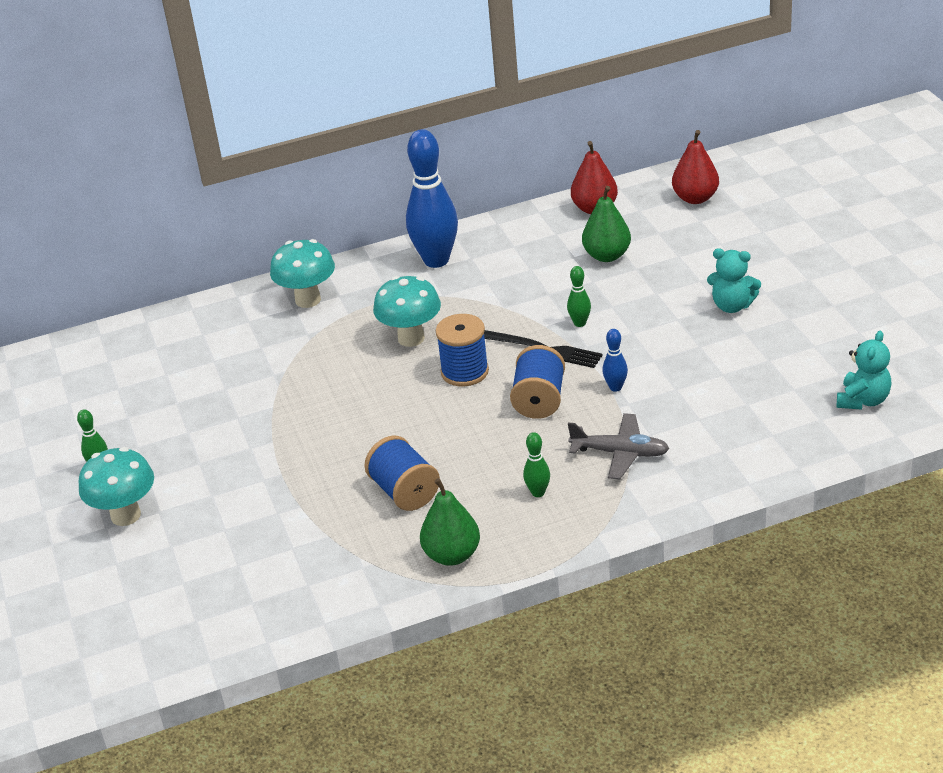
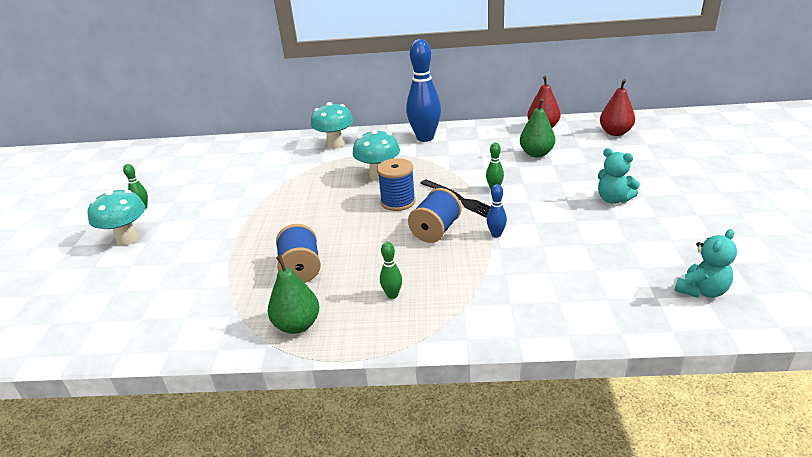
camera: 20 degrees right, 5 degrees down
grey plane [568,413,670,479] -> none

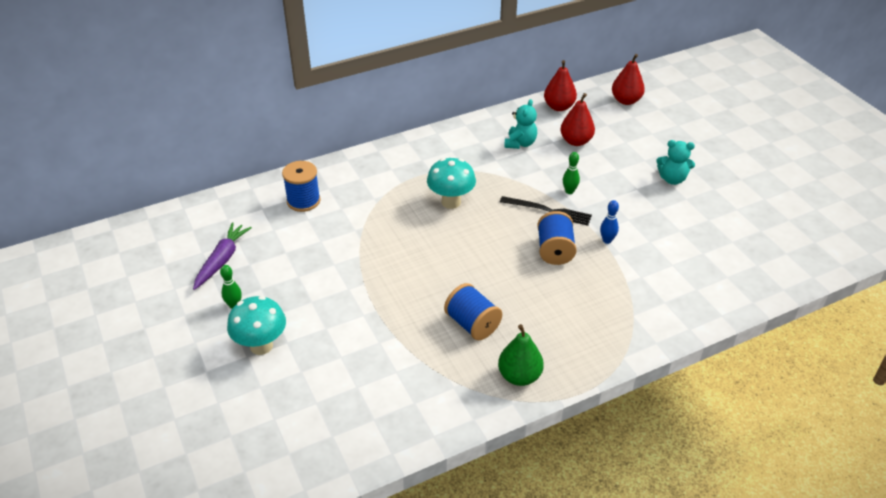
camera: 30 degrees left, 10 degrees up
turquoise mushroom [311,102,353,149] -> none
blue spool [377,158,416,211] -> blue spool moved to [282,161,321,212]
green bowling pin [380,242,402,299] -> none
blue bowling pin [406,39,441,142] -> none
green pear [520,99,555,157] -> red pear [560,93,595,146]
turquoise teddy bear [674,229,737,298] -> turquoise teddy bear moved to [504,99,537,149]
none -> purple carrot [193,222,252,290]

